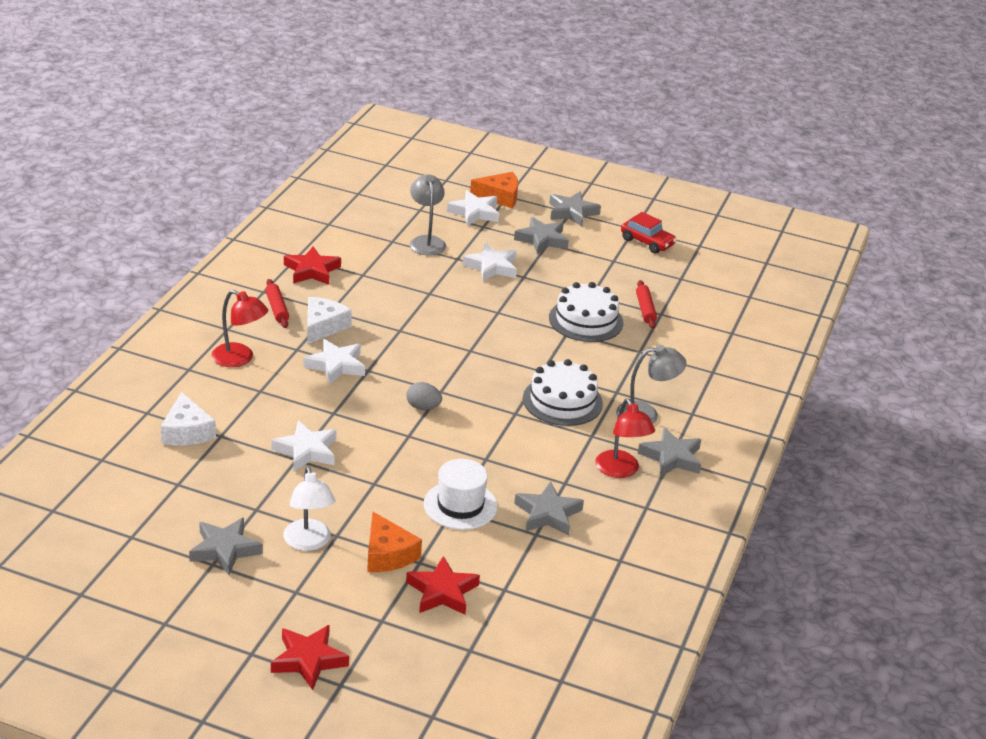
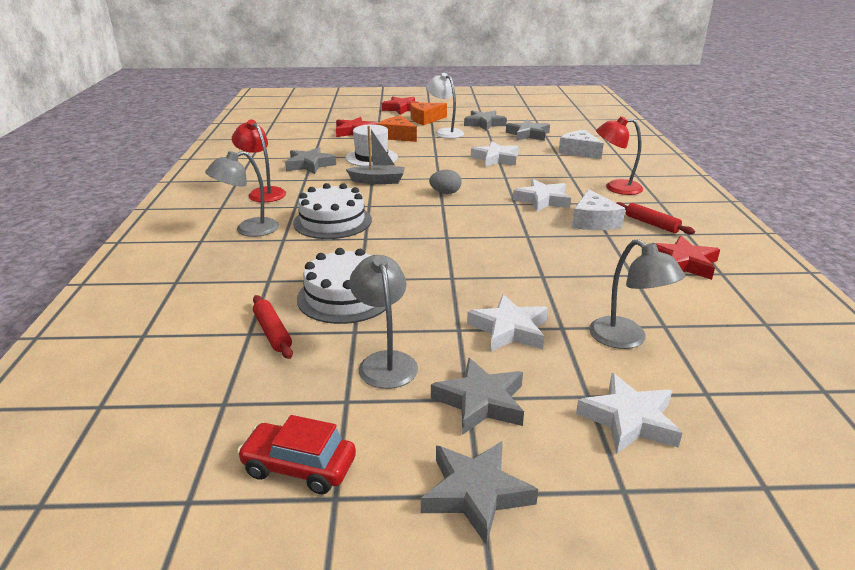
camera: 160 degrees right, 5 degrees down
orange cheese [470,172,518,208] -> orange cheese moved to [410,102,447,125]
grey star [638,427,701,476] -> grey star moved to [506,119,550,141]
none -> grey boat [346,126,405,184]
none -> grey lamp [349,255,418,389]

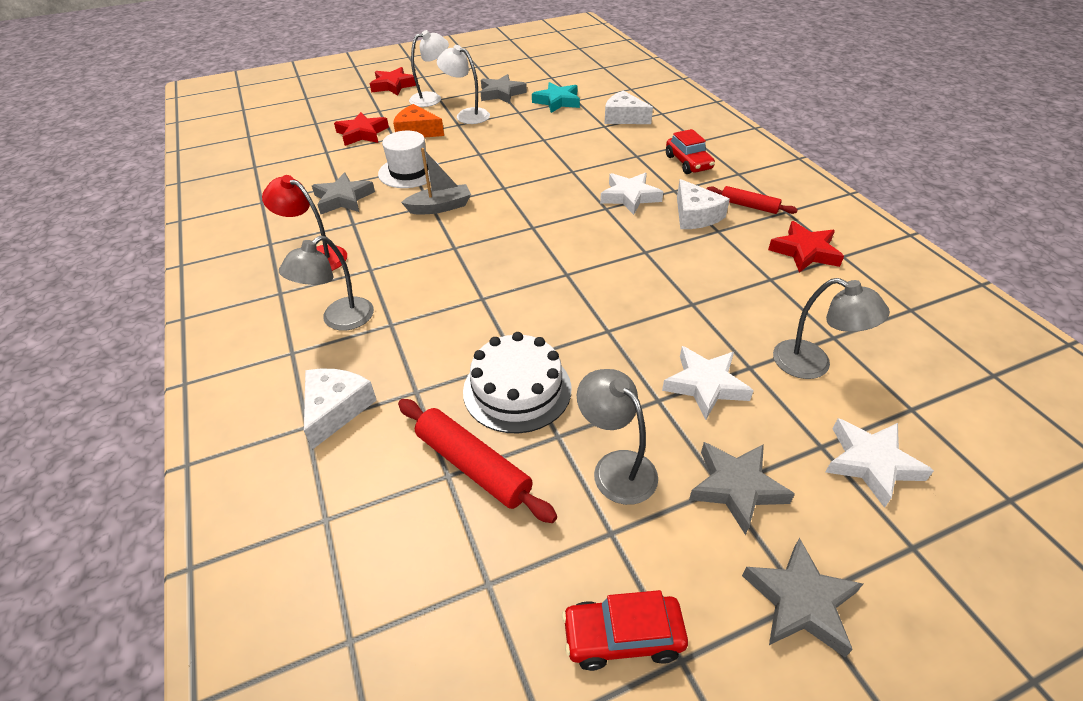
camera: 20 degrees left, 15 degrees up
red rolling pin [253,295,293,359] -> red rolling pin [398,399,557,523], size x1.57
white cake [293,183,372,239] -> none
orange cheese [410,102,447,125] -> white lamp [409,30,449,107]
grey egg [429,170,461,194] -> none
white star [471,142,519,167] -> none
grey star [506,119,550,141] -> turquoise star [532,82,580,113]
red lamp [596,116,643,195] -> red car [666,129,715,174]
none -> white cheese [304,369,377,449]

